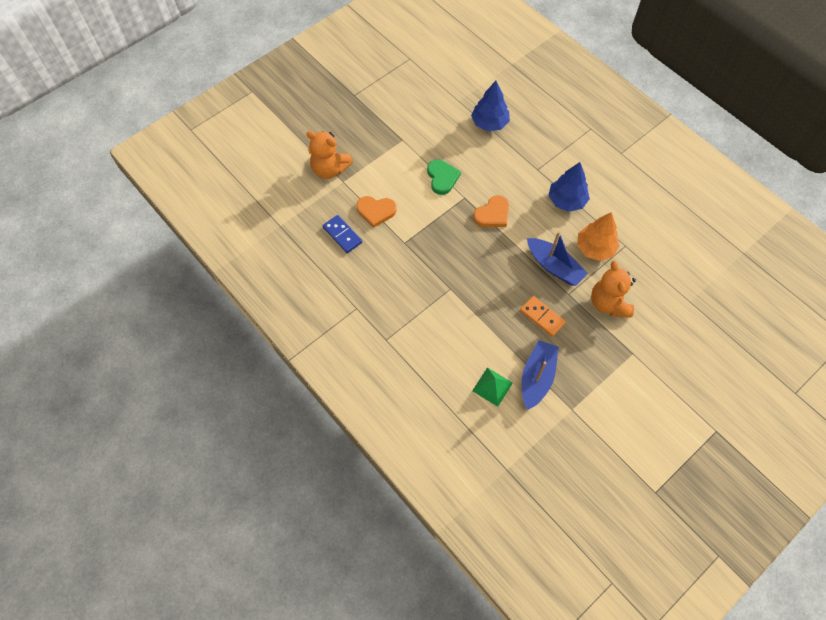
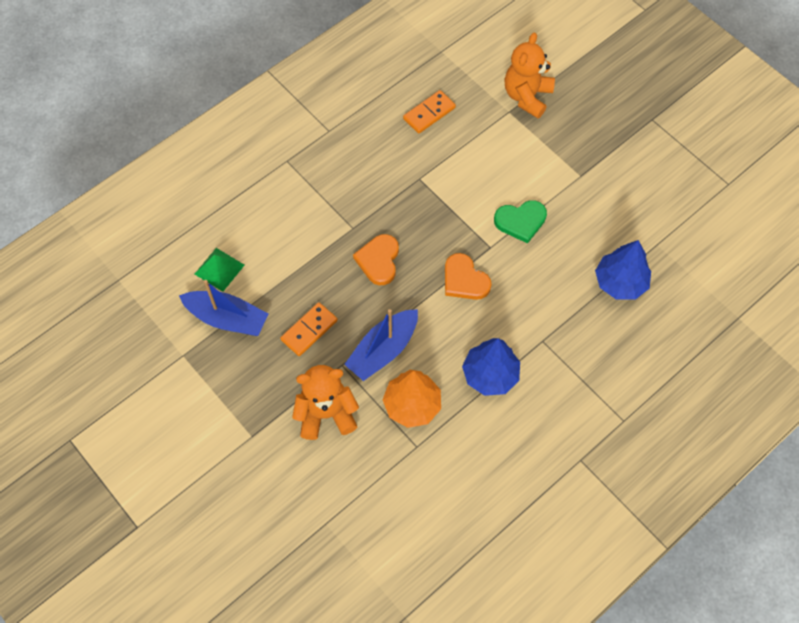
camera: 90 degrees right, 0 degrees up
blue domino [323,215,362,253] -> orange domino [403,90,456,133]
orange heart [356,196,397,228] -> orange heart moved to [353,234,399,285]

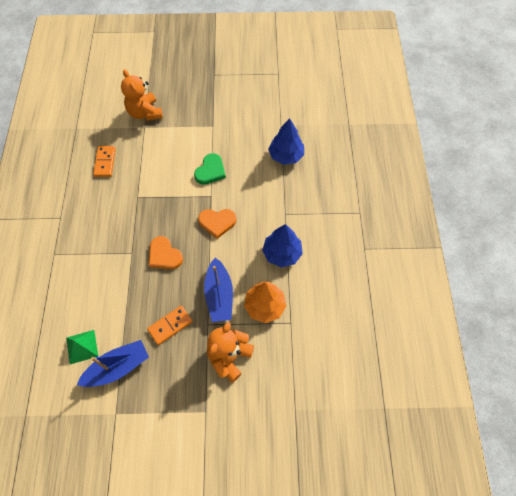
camera: 50 degrees left, 0 degrees up
orange domino [280,302,338,356] -> orange domino turned 60 degrees clockwise [147,306,192,345]

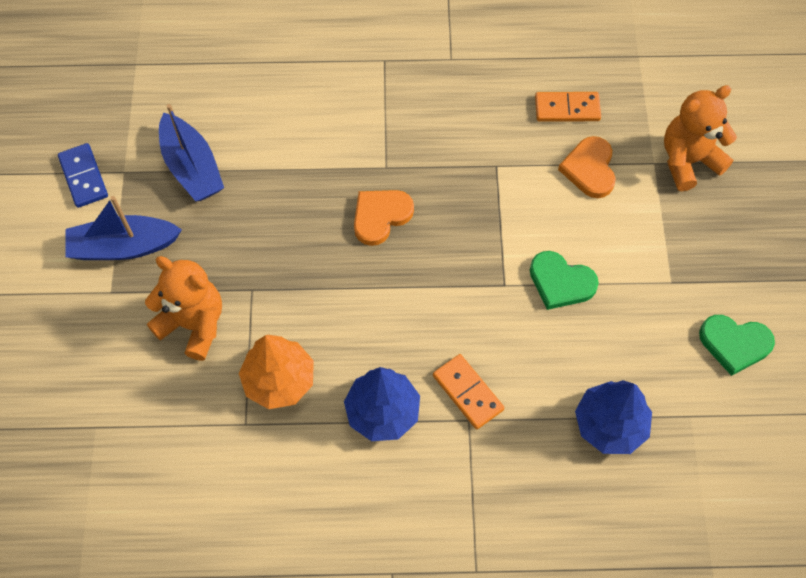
camera: 90 degrees right, 0 degrees up
green pyramid [66,330,98,364] -> none
orange domino [147,306,192,345] -> orange domino moved to [433,354,504,429]
orange heart [198,209,237,239] -> orange heart moved to [558,136,616,198]
blue boat [204,258,233,322] -> blue boat moved to [65,196,182,260]
none -> blue domino [58,143,108,208]
none -> green heart [699,315,775,376]

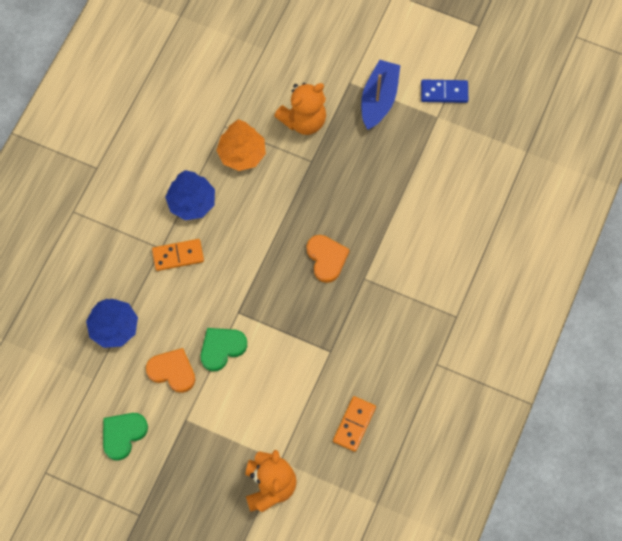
camera: 115 degrees right, 5 degrees up
blue boat [159,104,224,201] -> none
orange heart [558,136,616,198] -> orange heart moved to [146,348,195,393]

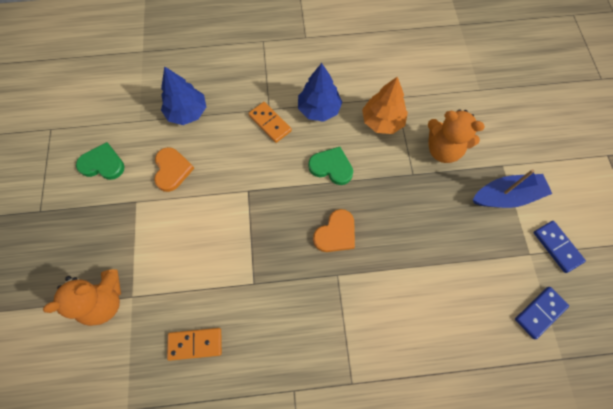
camera: 60 degrees right, 0 degrees up
green heart [201,328,247,371] -> green heart moved to [308,147,353,185]
none -> blue domino [515,287,569,339]

